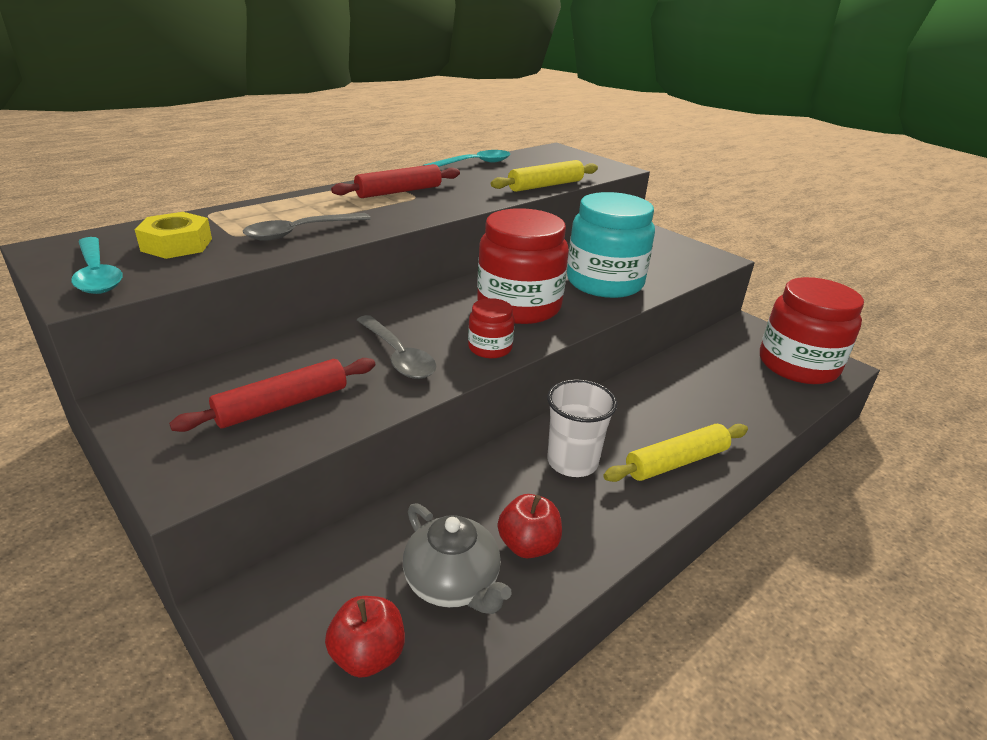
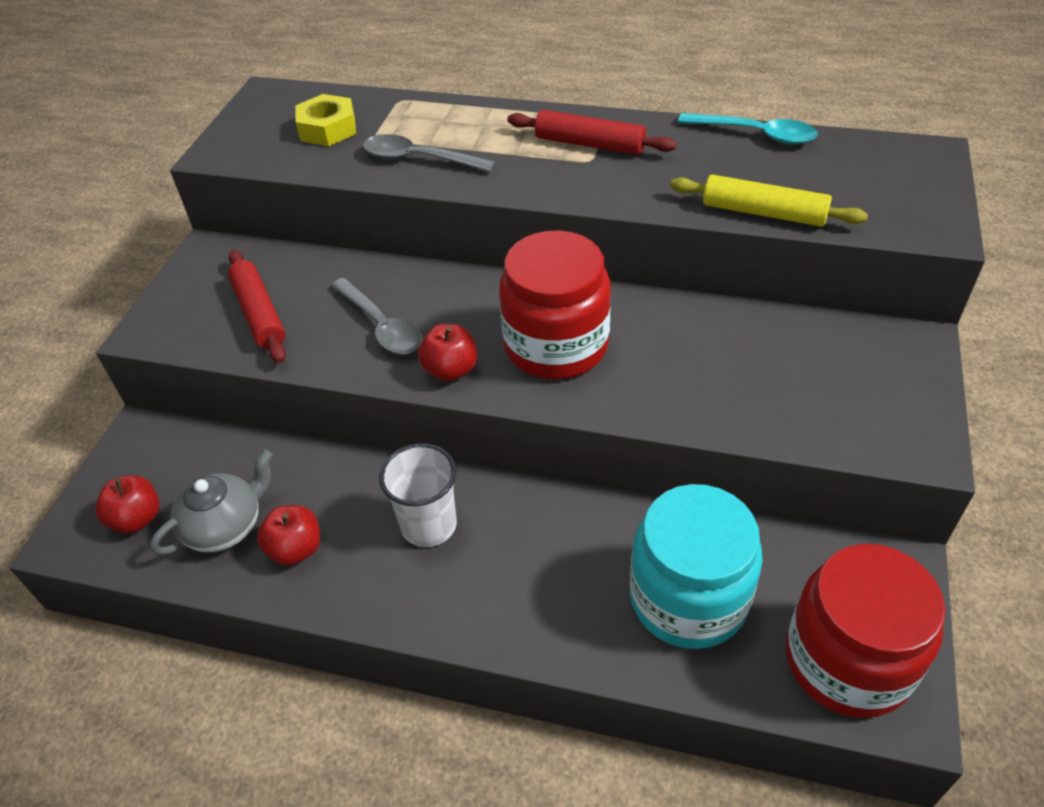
camera: 60 degrees right, 15 degrees up
turquoise spoon [71,237,123,294] -> none
red rolling pin [169,358,375,432] -> red rolling pin turned 45 degrees clockwise [228,250,286,363]
grey spoon [357,315,436,379] -> grey spoon turned 60 degrees counterclockwise [331,278,422,355]
grey teapot [403,503,512,614] -> grey teapot turned 150 degrees counterclockwise [150,450,273,555]
red jar [468,298,515,358] -> red apple [418,324,477,381]
turquoise jar [567,192,655,298] -> turquoise jar moved to [630,484,763,649]
yellow rolling pin [603,424,748,482] -> none

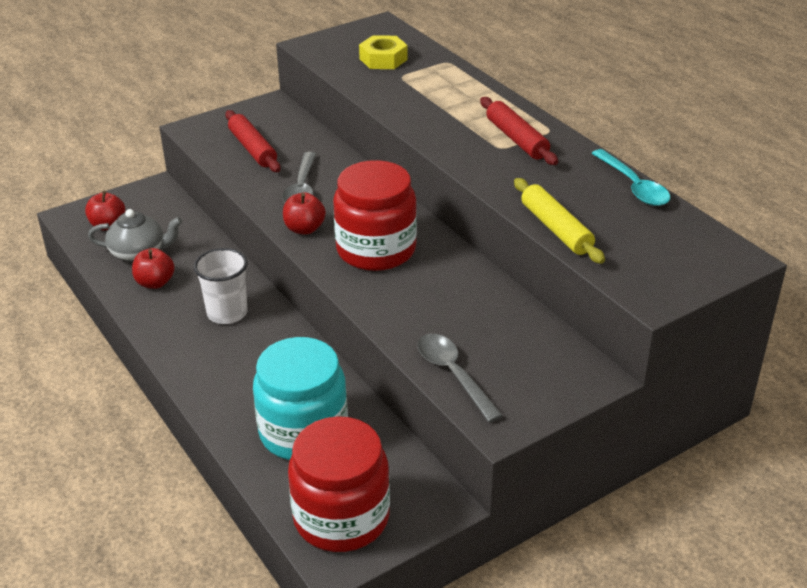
camera: 40 degrees right, 10 degrees down
red rolling pin [228,250,286,363] -> red rolling pin turned 45 degrees counterclockwise [225,110,281,172]
grey spoon [363,134,496,172] -> grey spoon moved to [417,334,503,423]

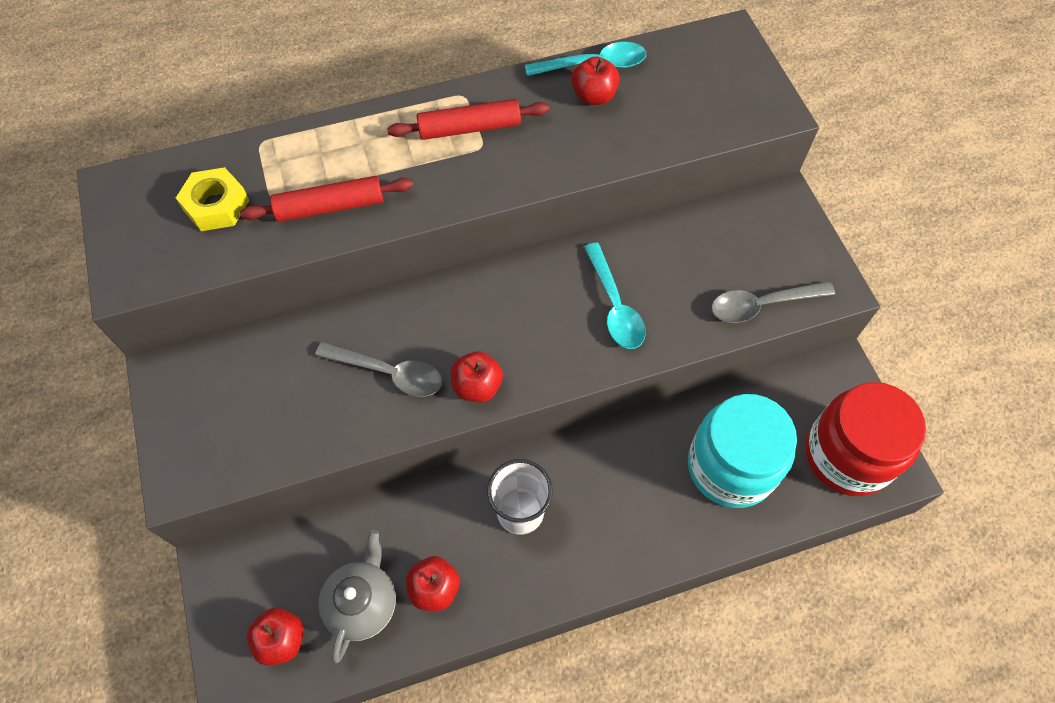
camera: 75 degrees left, 25 degrees up
red rolling pin [225,110,281,172] -> red rolling pin moved to [240,176,413,222]
red jar [333,160,417,271] -> none
yellow rolling pin [514,178,605,264] -> none
none -> red apple [571,56,619,105]
none -> turquoise spoon [584,243,646,349]

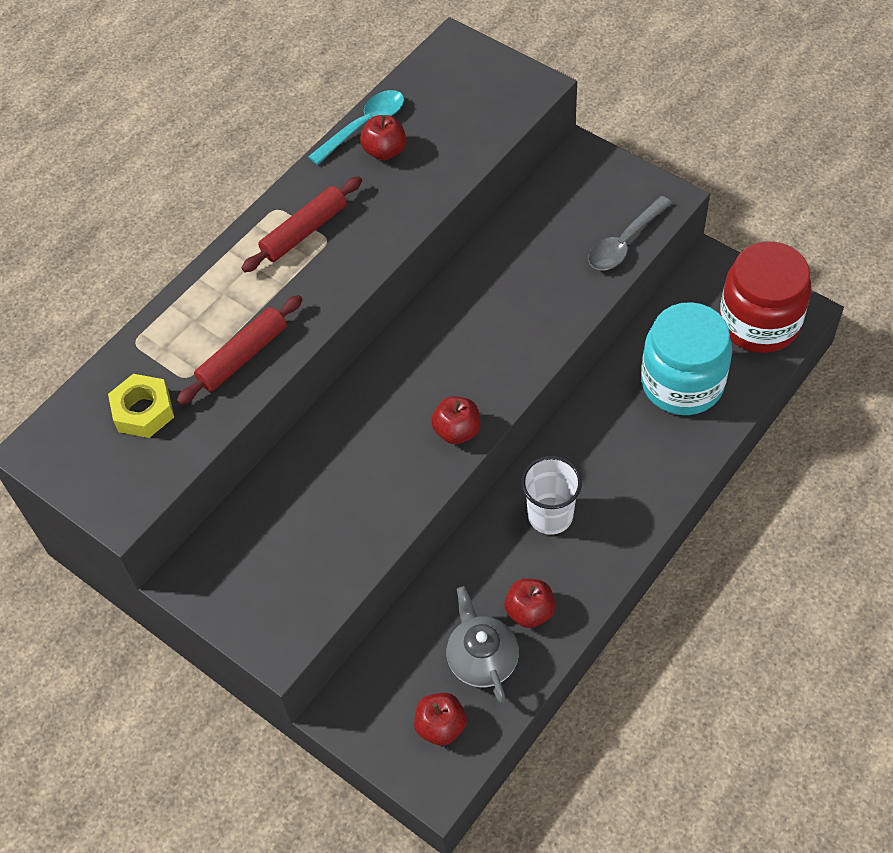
camera: 30 degrees left, 5 degrees down
grey spoon [315,342,443,397] -> none
turquoise spoon [584,243,646,349] -> none

